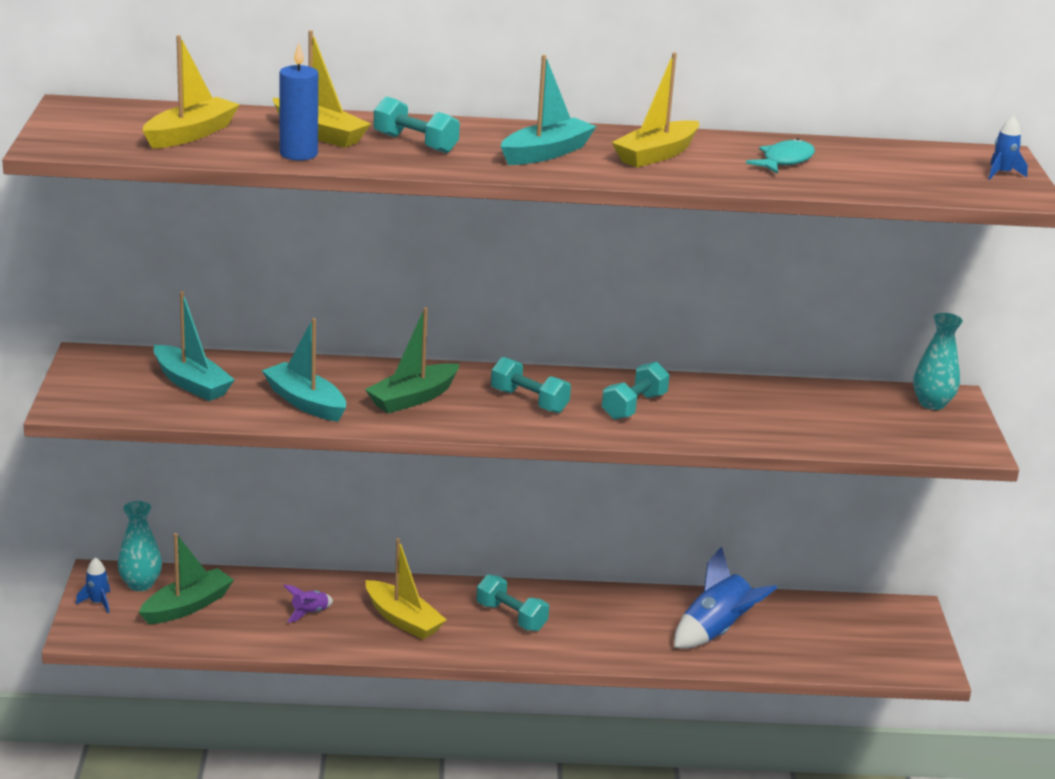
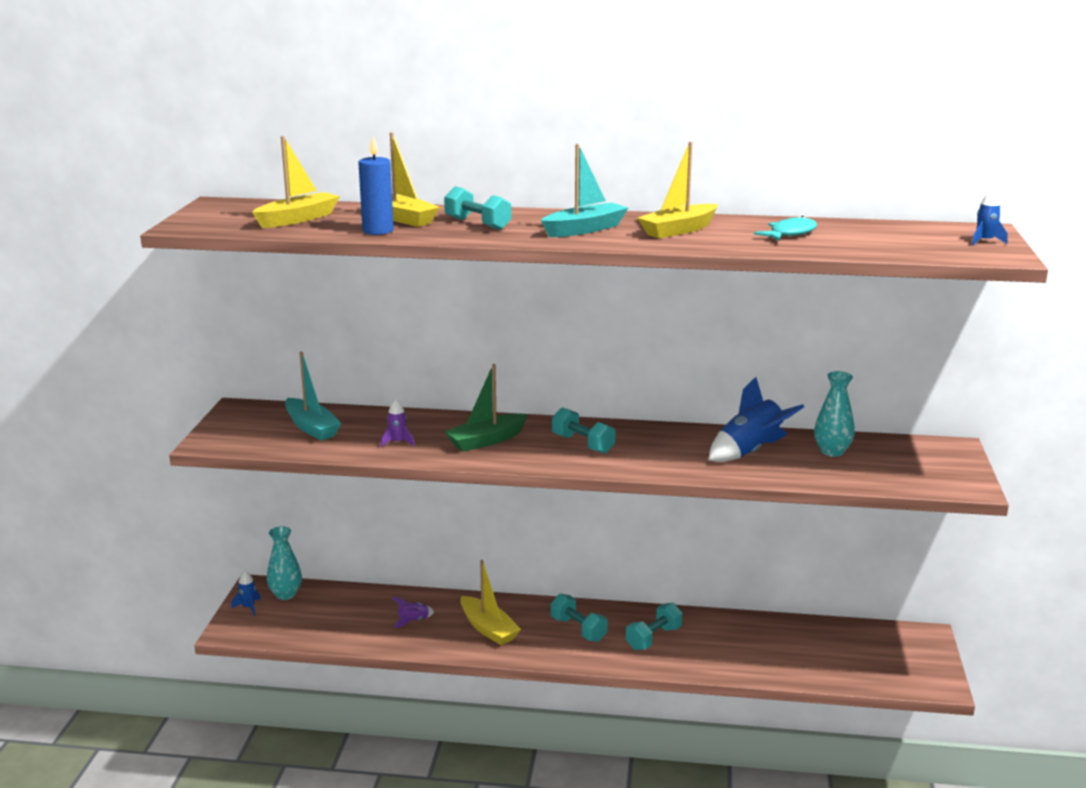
camera: 10 degrees right, 5 degrees down
green boat [139,533,234,624] -> none
turquoise boat [262,318,346,422] -> purple rocket [381,399,415,447]
turquoise dumbbell [602,362,670,420] -> turquoise dumbbell moved to [626,602,683,650]
blue rocket [674,546,777,649] -> blue rocket moved to [709,377,804,462]
turquoise vase [913,313,963,410] -> turquoise vase moved to [814,371,855,457]

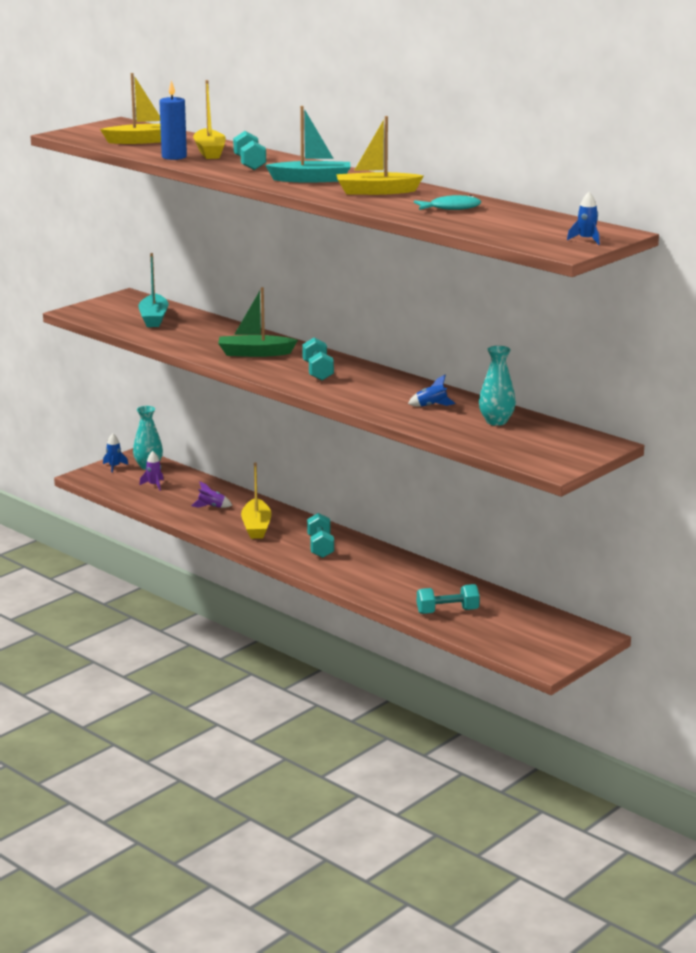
camera: 35 degrees right, 0 degrees up
purple rocket [381,399,415,447] -> purple rocket moved to [139,451,164,491]
turquoise dumbbell [626,602,683,650] -> turquoise dumbbell moved to [417,584,480,614]
blue rocket [709,377,804,462] -> blue rocket [408,375,456,407], size x0.49

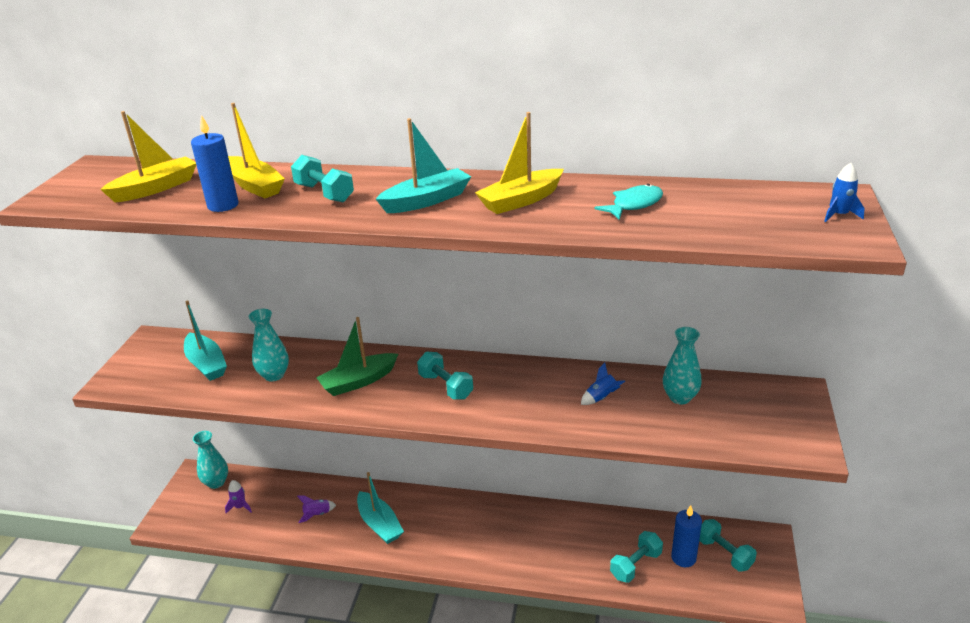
camera: 30 degrees left, 10 degrees up
blue rocket [103,433,128,473] -> none
yellow boat [241,462,271,539] -> turquoise boat [357,472,404,544]
turquoise dumbbell [307,513,334,558] -> turquoise dumbbell moved to [699,519,757,571]
none -> turquoise vase [249,309,289,382]
none -> blue candle [671,505,702,567]

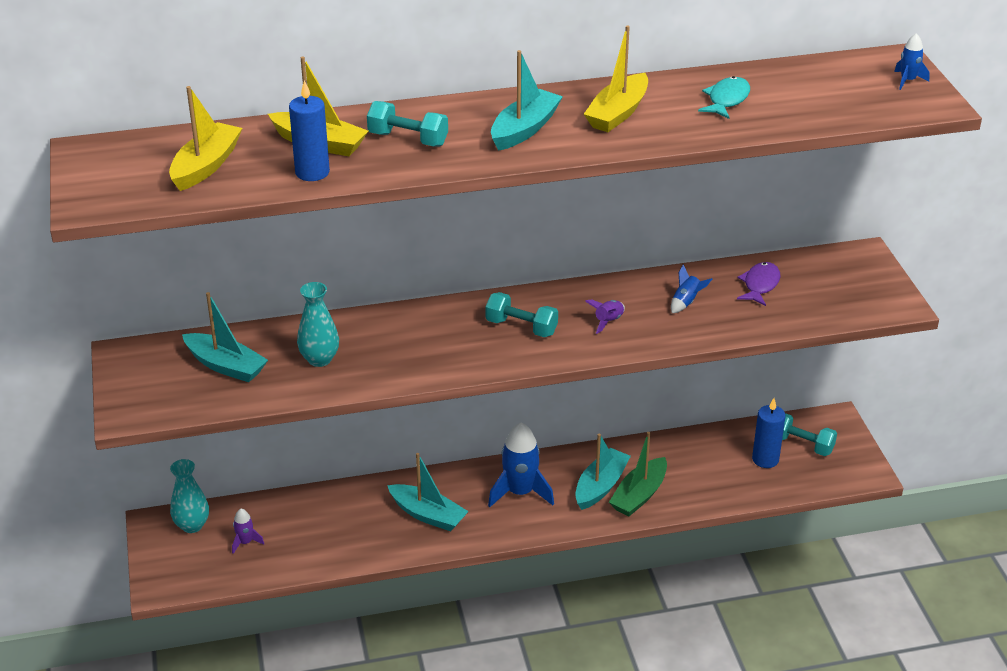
camera: 25 degrees left, 5 degrees up
purple rocket [297,496,336,523] -> purple rocket moved to [585,299,625,334]
green boat [316,317,398,396] -> green boat moved to [609,432,667,516]
turquoise dumbbell [610,531,663,583] -> none
turquoise vase [663,327,702,404] -> purple fish [737,262,781,306]
none -> blue rocket [488,423,554,507]
none -> turquoise boat [575,434,631,510]

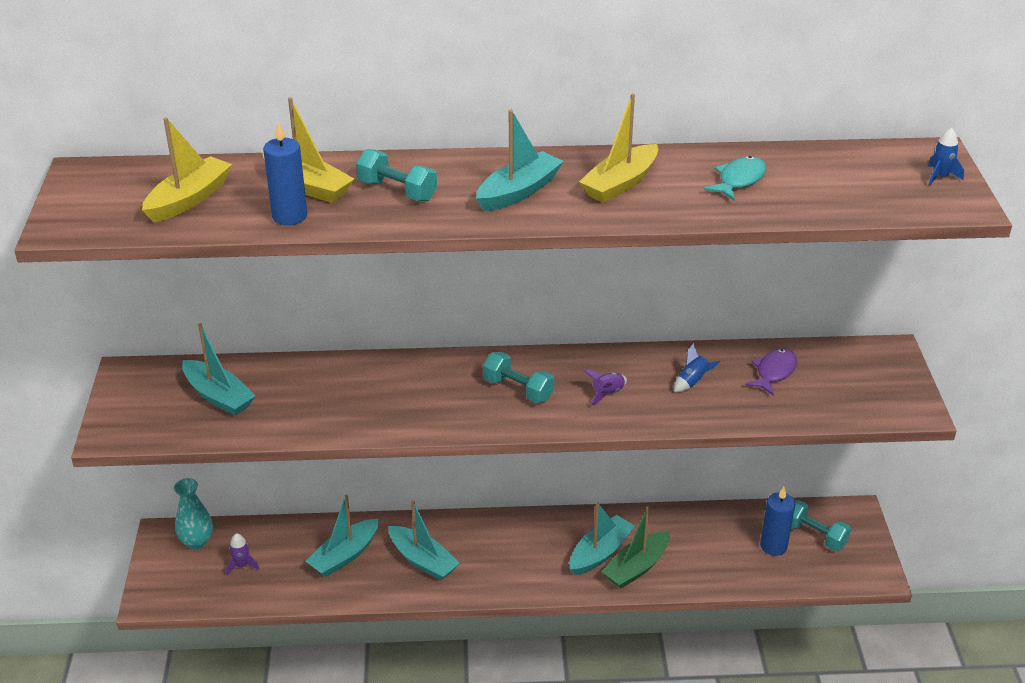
camera: 10 degrees right, 0 degrees up
turquoise vase [297,282,339,367] -> none
blue rocket [488,423,554,507] -> none
none -> turquoise boat [305,495,379,577]

